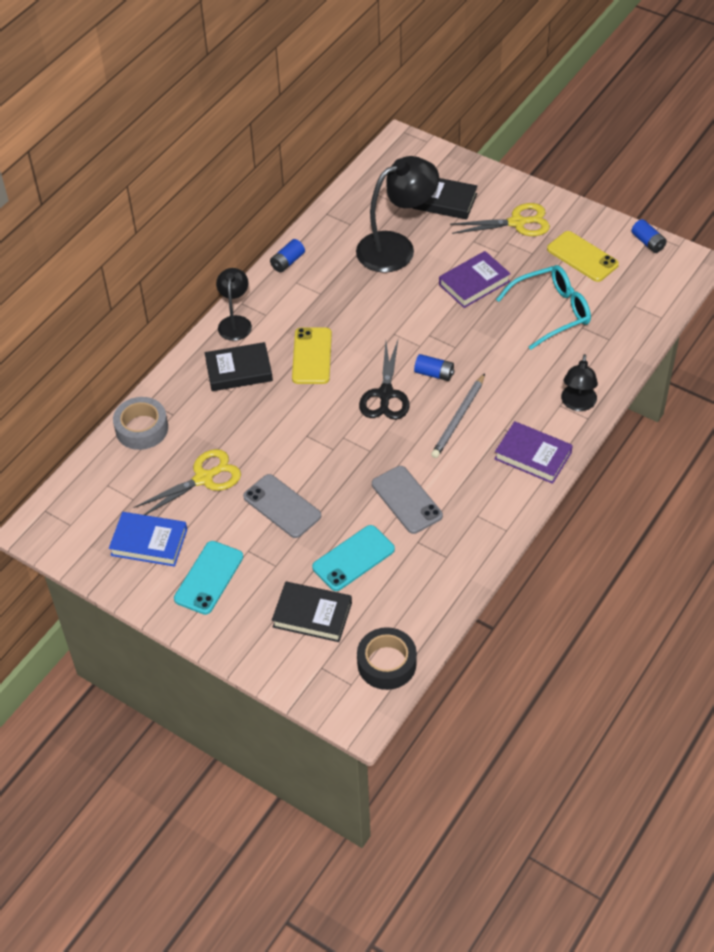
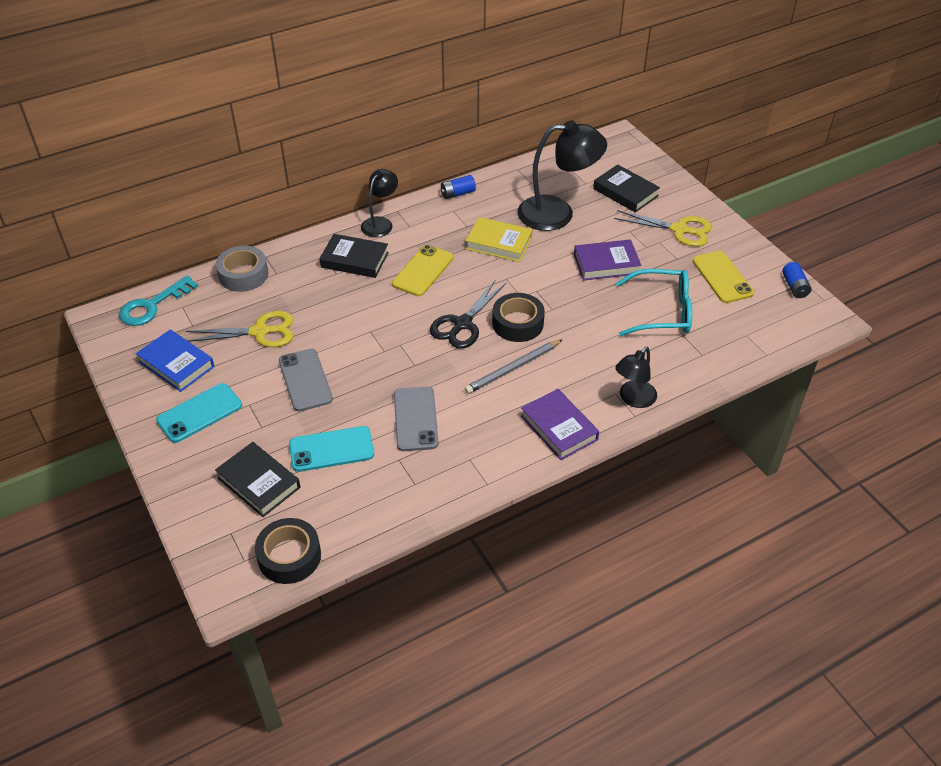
camera: 25 degrees right, 5 degrees down
blue battery [414,354,455,381] -> black tape [492,293,545,342]
none -> turquoise key [119,275,198,326]
none -> yellow book [466,217,532,262]

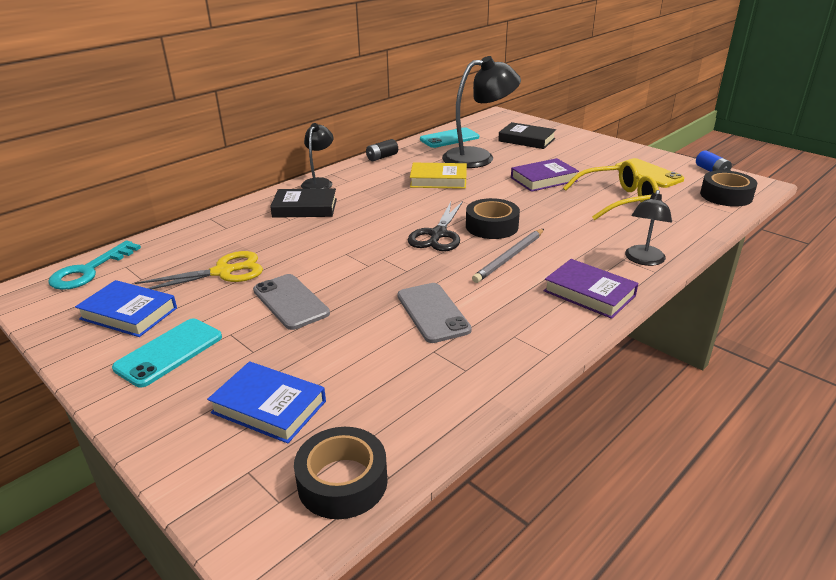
camera: 15 degrees left, 15 degrees down
black book [215,442,301,517] -> blue book [207,361,326,444]
grey tape [216,246,268,292] -> none
turquoise phone [289,426,374,472] -> turquoise phone moved to [420,127,479,148]
yellow phone [392,245,453,296] -> none
blue battery [441,175,476,199] -> black battery [366,139,398,161]
yellow scissors [614,210,712,247] -> none
turquoise glasses [616,269,692,336] -> yellow glasses [563,161,659,220]
none -> black tape [700,170,757,207]

